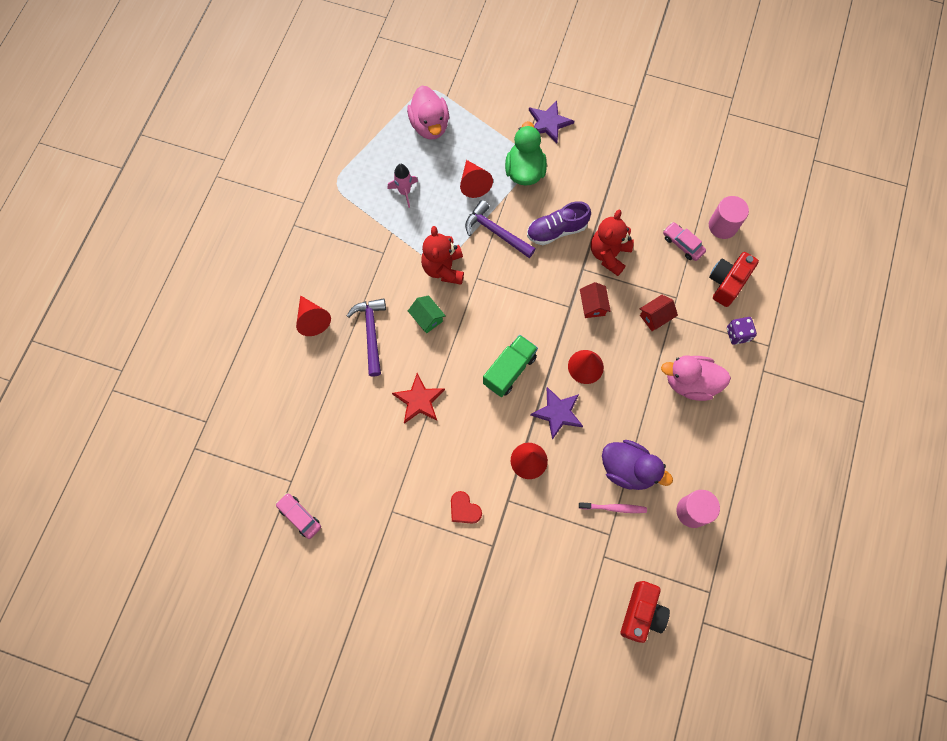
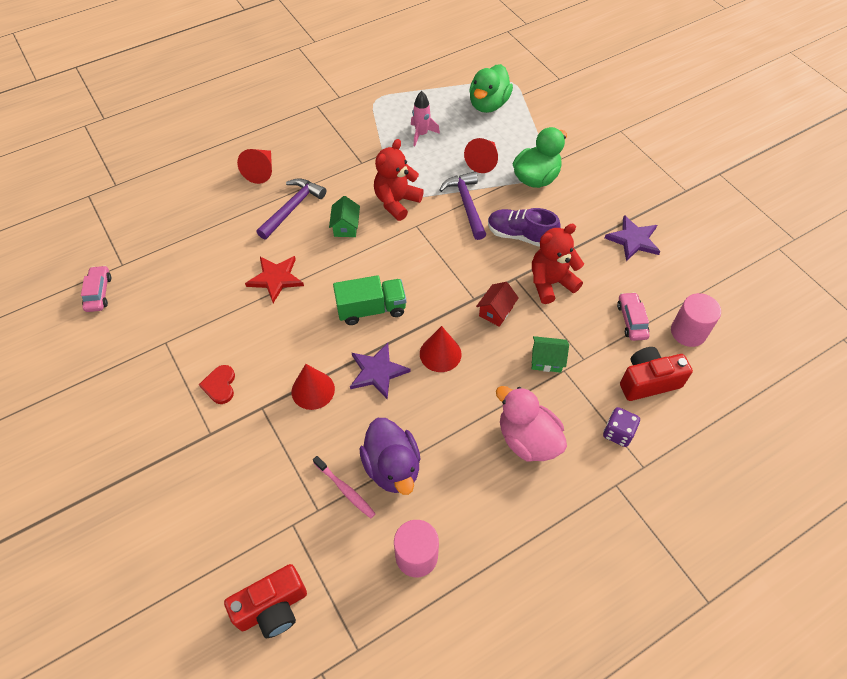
camera: 40 degrees right, 15 degrees down
pink duck [407,86,449,139] -> green duck [469,64,513,113]
purple star [529,100,574,144] -> purple star moved to [605,215,661,261]
red house [640,295,678,331] -> green house [532,336,569,373]

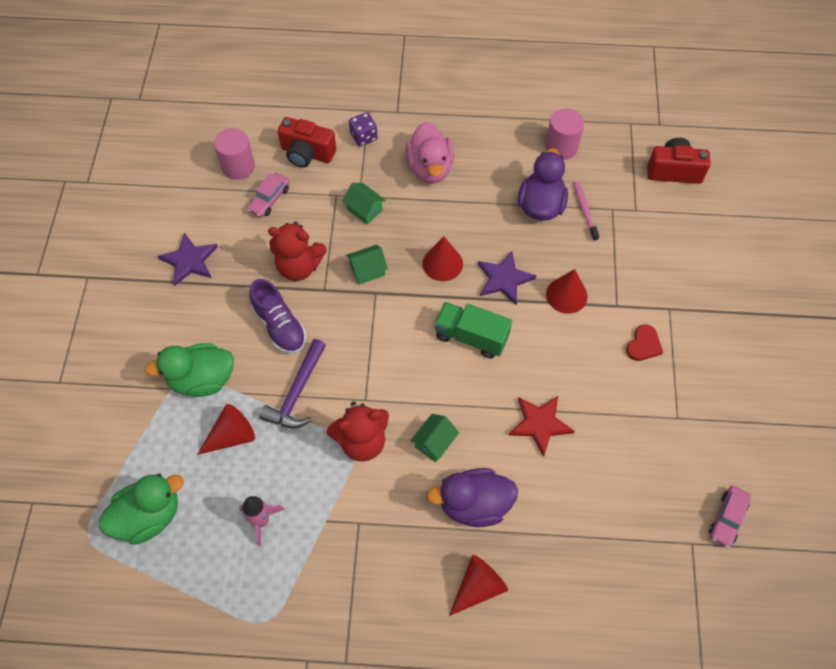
camera: 145 degrees left, 5 degrees up
purple hammer [256,178,326,240] -> purple duck [427,468,518,527]
red house [476,282,519,327] -> green house [346,245,388,285]

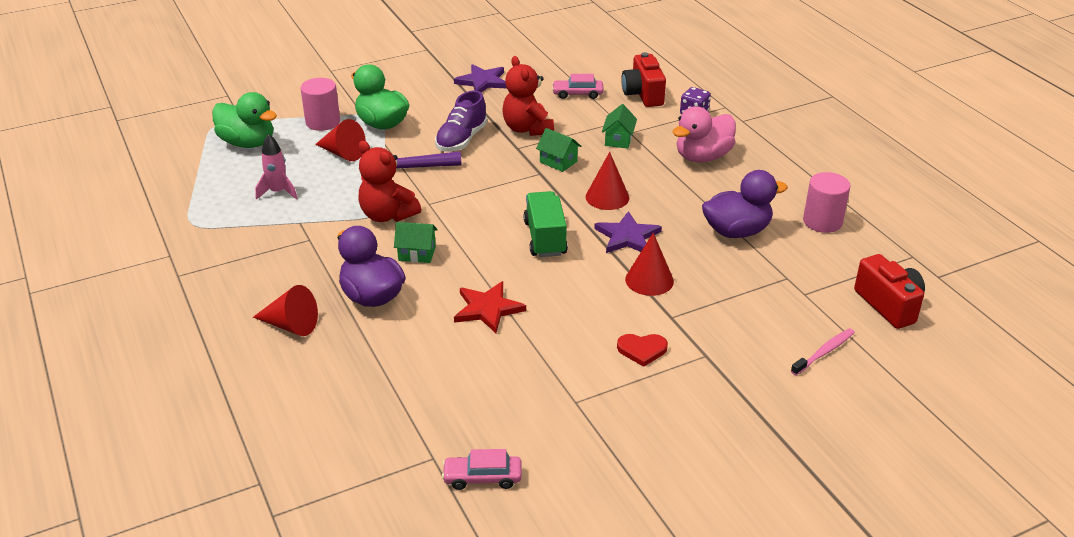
camera: 60 degrees right, 25 degrees down
pink cylinder [214,128,255,180] -> pink cylinder moved to [301,78,340,131]
pink toothbrush [573,181,599,241] -> pink toothbrush moved to [791,328,855,376]

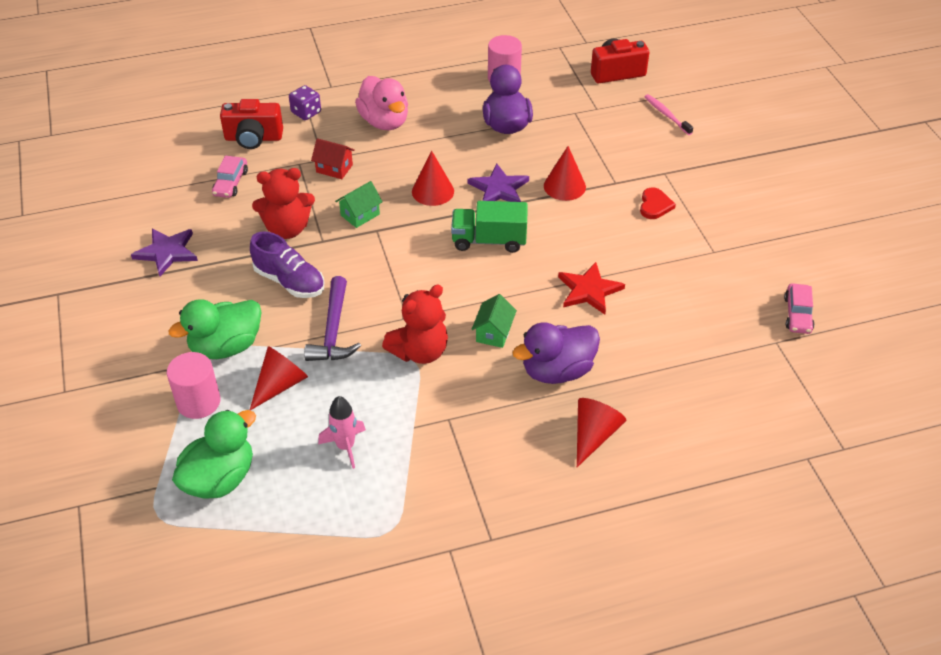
camera: 80 degrees left, 10 degrees up
green house [602,104,637,148] -> red house [311,138,355,179]

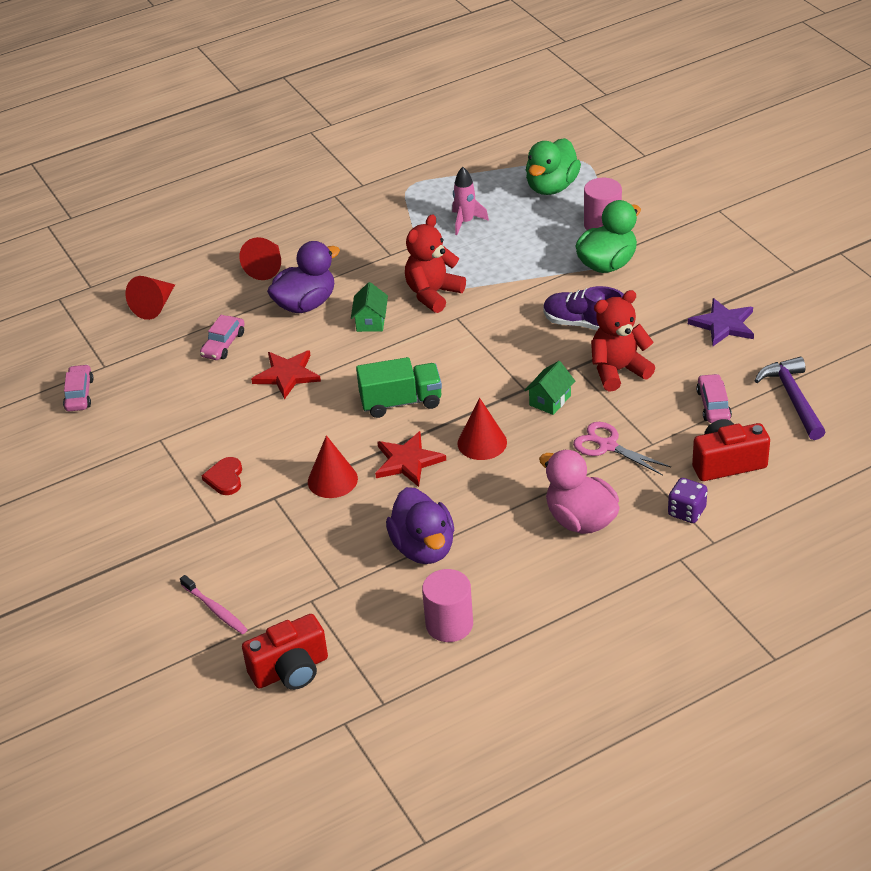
camera: 170 degrees right, 5 degrees down
red cone [250,346,308,410] -> red cone moved to [126,276,175,320]
purple hammer [304,276,361,361] -> purple hammer moved to [755,357,825,440]
red house [311,138,355,179] -> pink scissors [573,422,671,476]
purple star [468,163,529,202] -> red star [375,431,446,487]
none -> pink car [200,315,245,360]

